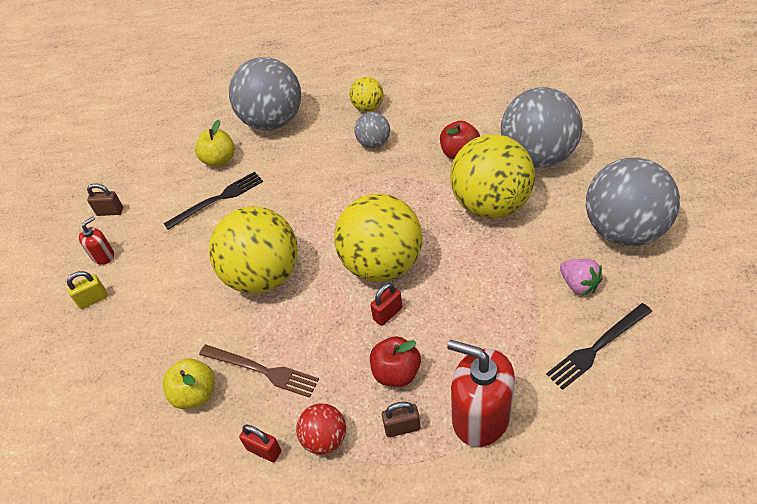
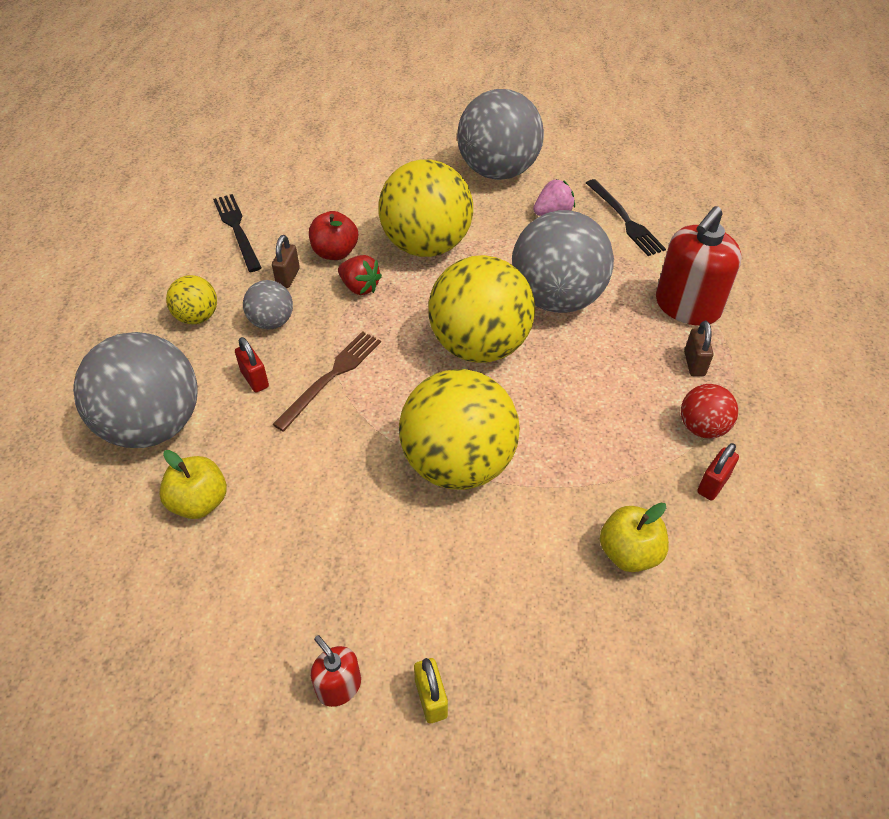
camera: 85 degrees left, 0 degrees up
brown padlock [87,183,123,216] -> brown padlock moved to [272,235,300,288]
black fork [164,172,263,230] -> black fork moved to [213,194,262,272]
brown fork [199,344,319,398] -> brown fork moved to [272,331,381,432]
red padlock [370,283,402,326] -> red padlock moved to [235,337,269,392]
red apple [370,336,421,387] -> none
grey ball [501,87,582,168] -> grey ball moved to [512,210,614,313]
none -> red strawberry [338,255,382,295]

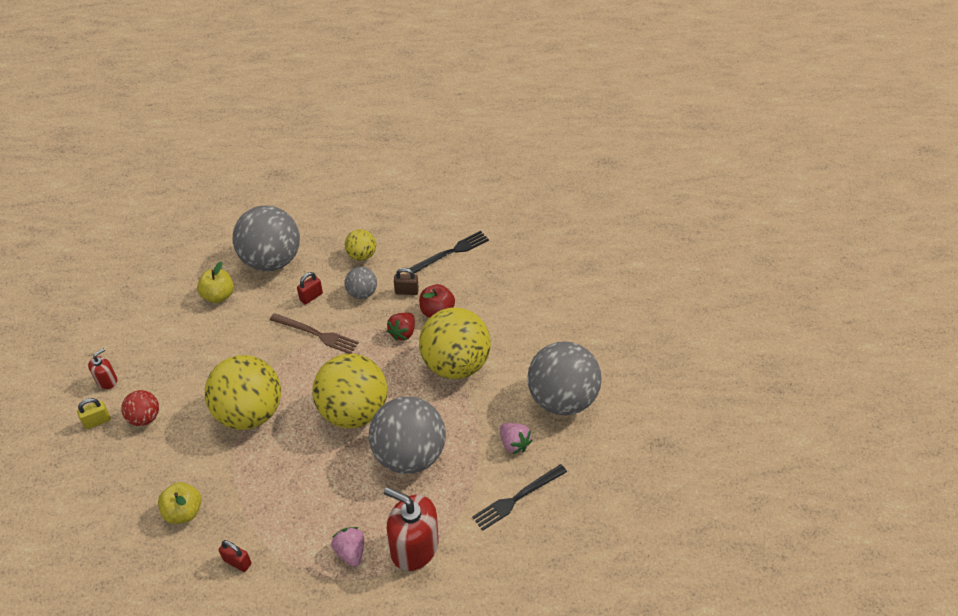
camera: 80 degrees right, 0 degrees up
red ball [681,384,738,439] -> red ball moved to [121,390,159,426]
brown padlock [684,321,713,376] -> pink strawberry [331,527,364,567]

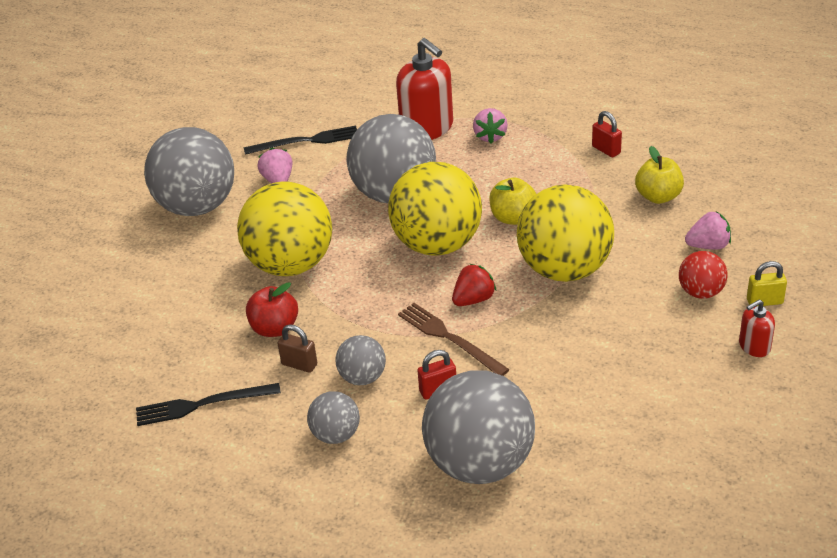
camera: 155 degrees left, 10 degrees down
yellow apple [197,261,234,303] -> yellow apple moved to [489,178,536,225]
yellow ball [345,229,376,261] -> grey ball [307,391,360,444]
red strawberry [387,313,415,341] -> red strawberry moved to [452,264,496,306]
none -> pink strawberry [685,211,731,250]

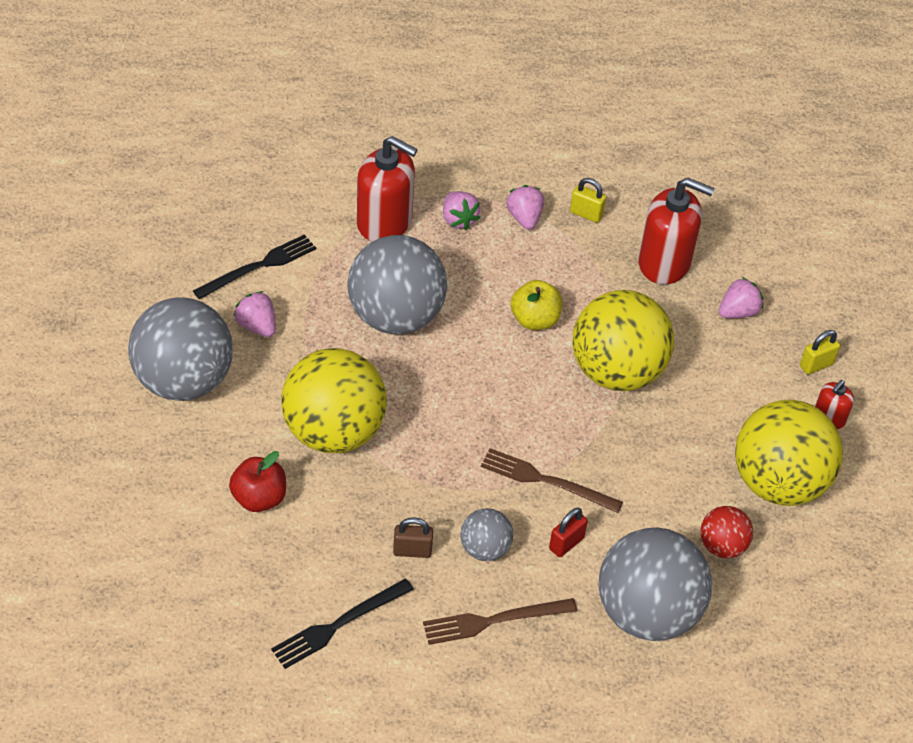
camera: 30 degrees left, 10 degrees up
red apple [246,282,298,337] -> red apple moved to [229,451,286,512]
grey ball [307,391,360,444] -> brown fork [423,598,577,645]
yellow ball [388,162,482,256] -> yellow ball moved to [735,400,843,506]
red strawberry [452,264,496,306] -> none
red padlock [592,111,622,157] -> yellow padlock [570,178,606,223]
yellow apple [635,146,684,204] -> red soap dispenser [638,178,714,284]
red ball [679,251,728,299] -> red ball moved to [700,506,753,558]
none -> pink strawberry [506,185,544,230]

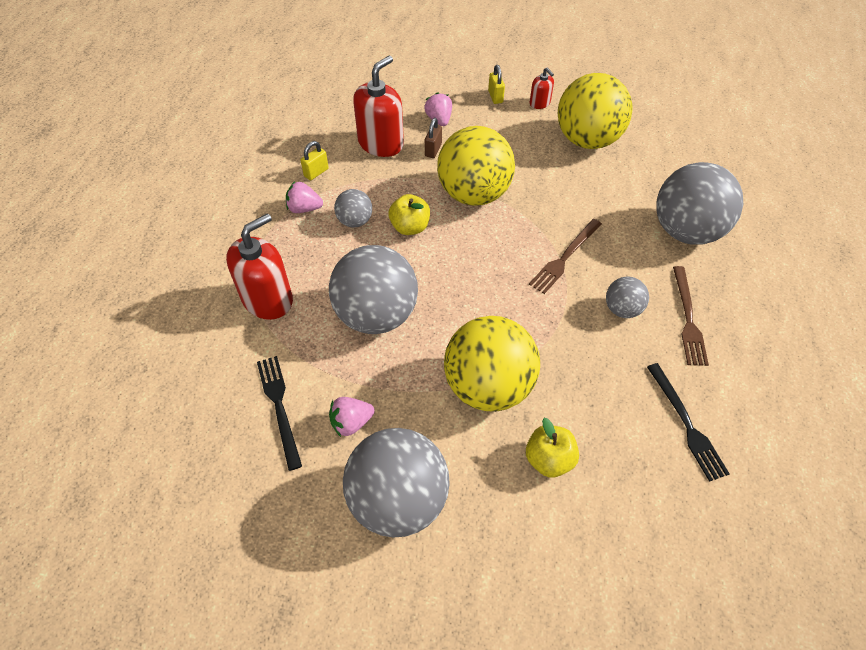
camera: 70 degrees left, 5 degrees up
red apple [229,451,286,512] -> yellow apple [526,418,579,478]
brown padlock [393,517,433,558] -> brown padlock moved to [425,118,442,158]
pink strawberry [443,191,480,230] -> none
red padlock [549,508,588,557] -> none
red ball [700,506,753,558] -> none
none -> grey ball [334,189,372,228]

